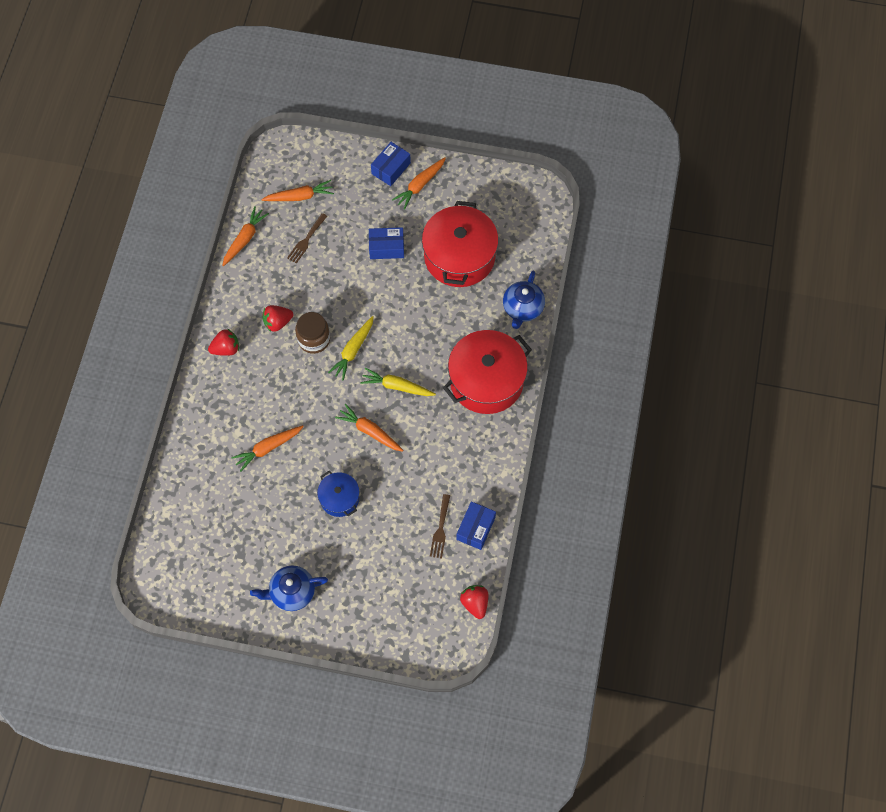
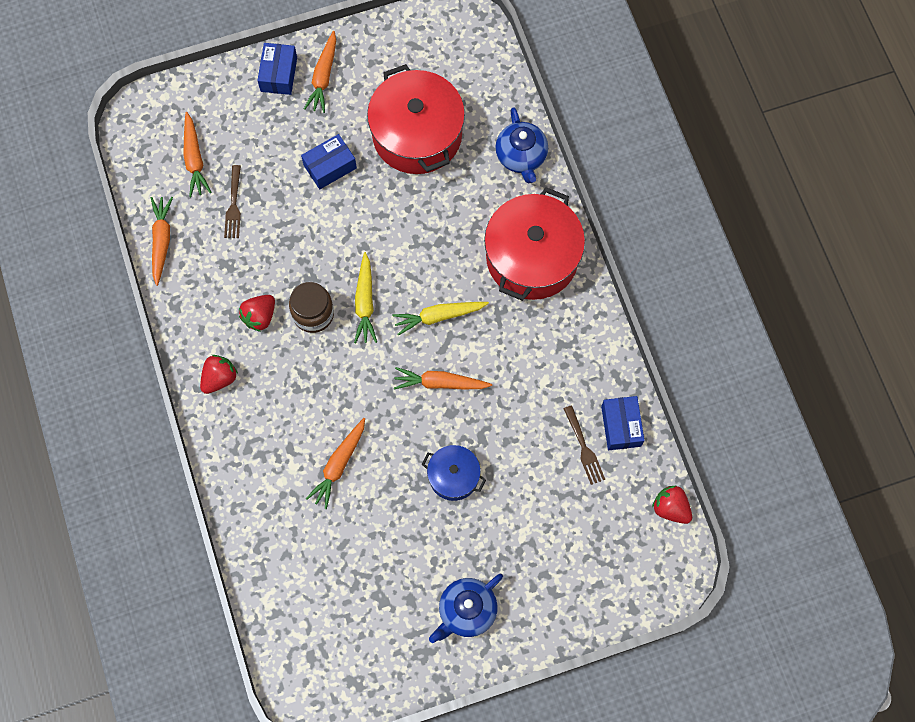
camera: 30 degrees left, 5 degrees up
orange carrot [262,180,334,201] -> orange carrot turned 120 degrees clockwise [183,112,212,197]

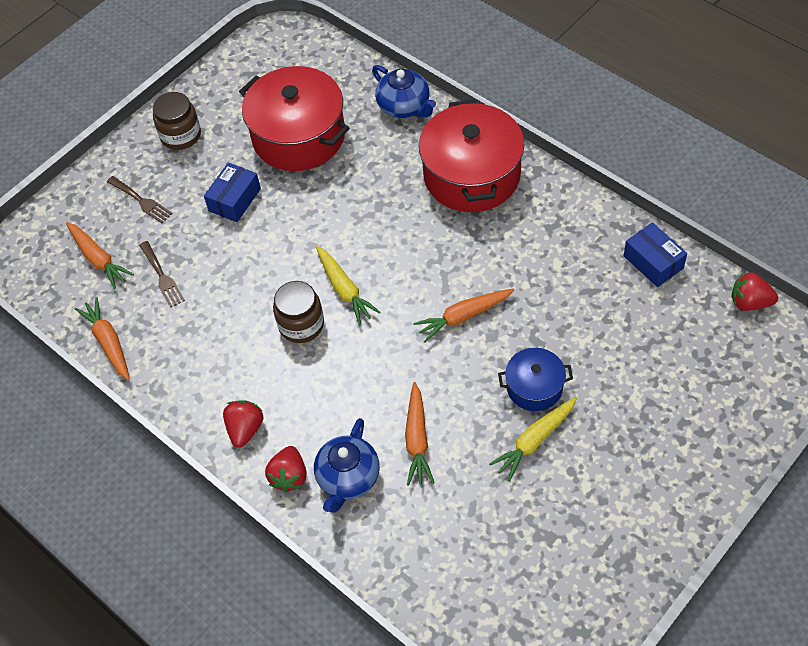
camera: 25 degrees left, 15 degrees down
red strawberry [239,295,275,332] -> red strawberry moved to [265,446,307,493]
blue box [257,43,297,95] -> none
orange carrot [304,31,336,113] -> brown jar [153,92,201,150]
yellow carrot [392,302,489,336] -> yellow carrot moved to [489,397,577,481]
blue teapot [429,574,503,643] -> blue teapot moved to [314,418,380,513]
brown fork [563,405,605,485] -> brown fork moved to [107,176,173,223]

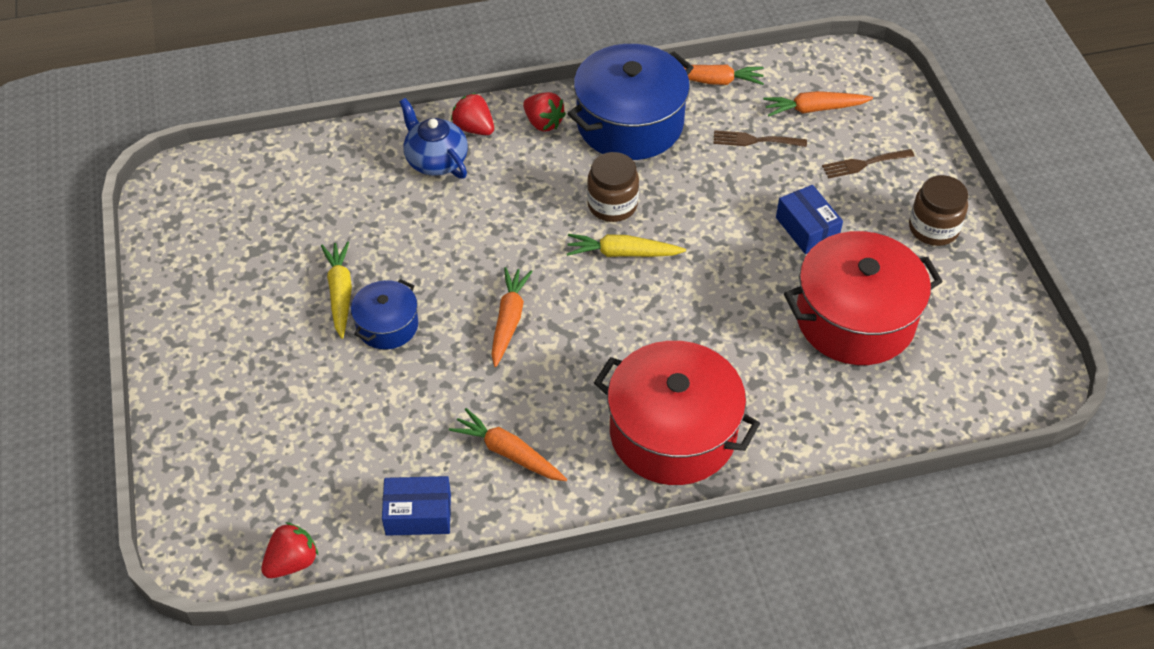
camera: 120 degrees right, 5 degrees down
blue teapot [372,65,436,118] -> none
orange carrot [405,382,435,486] -> orange carrot moved to [449,408,567,481]
none -> blue pot [568,44,694,160]

